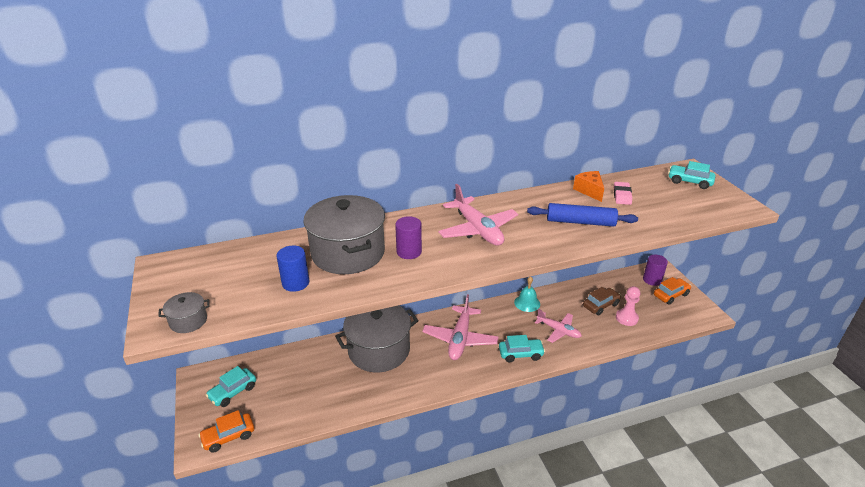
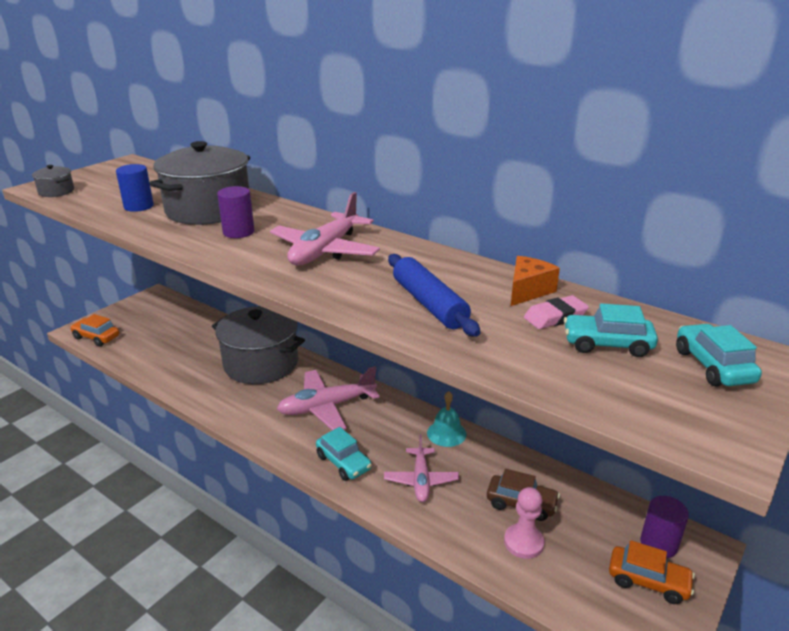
camera: 55 degrees right, 5 degrees down
turquoise car [206,366,256,407] -> turquoise car moved to [564,303,658,357]

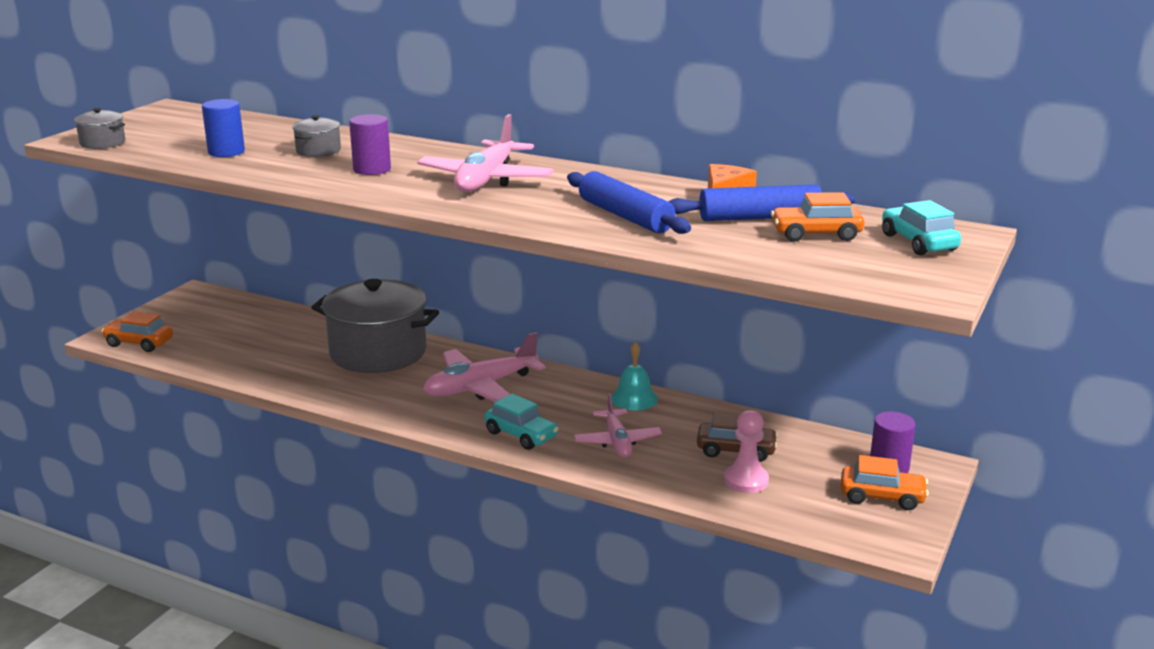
camera: 10 degrees left, 5 degrees down
grey pot [149,141,250,225] -> grey pot [292,115,341,157], size x0.43
pink eraser [524,295,589,329] -> blue rolling pin [669,184,855,221]
turquoise car [564,303,658,357] -> orange car [771,192,864,242]

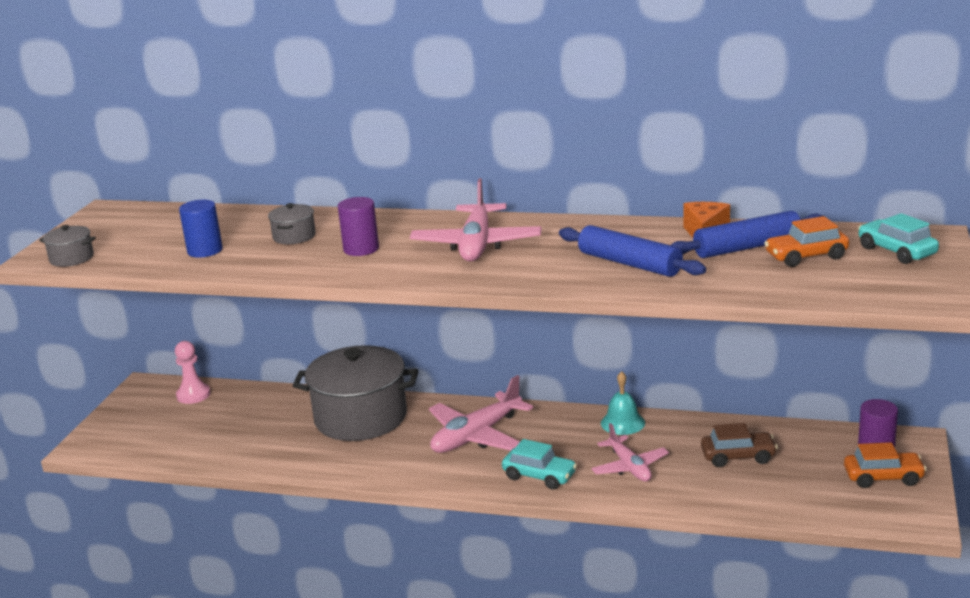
camera: 10 degrees left, 0 degrees up
orange car [102,311,173,352] -> none
pink pawn [724,410,769,493] -> pink pawn moved to [175,341,211,404]

